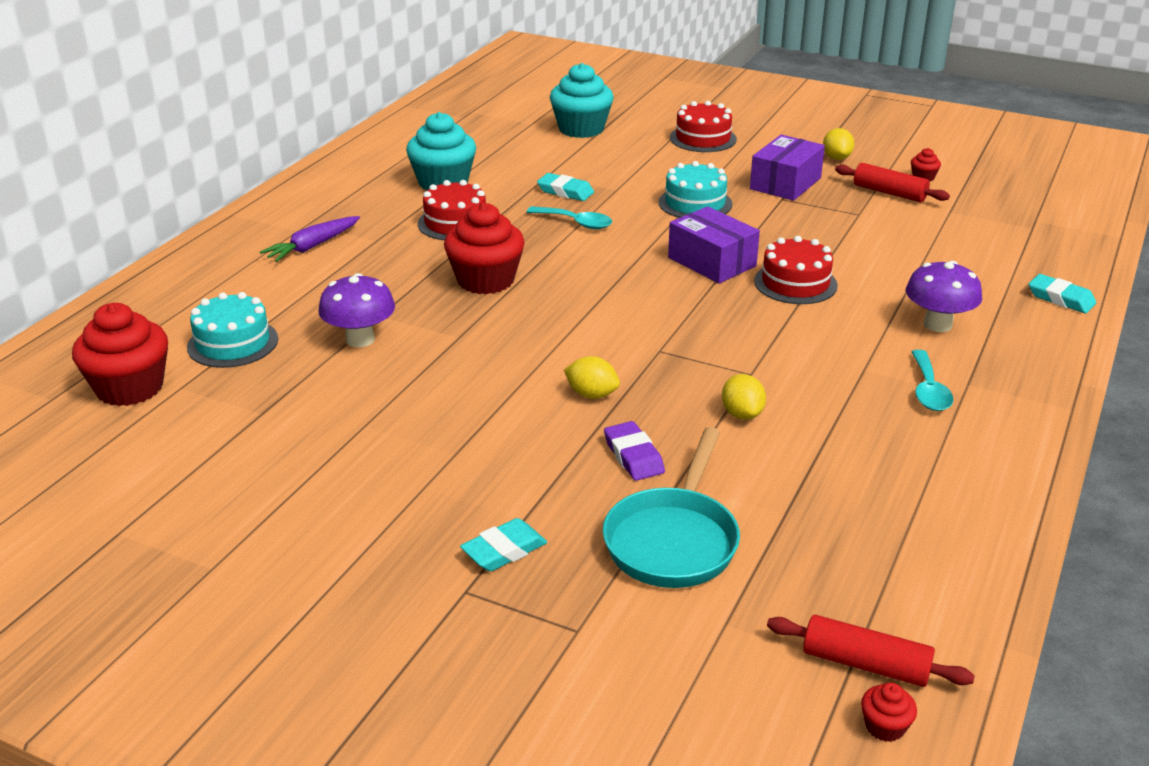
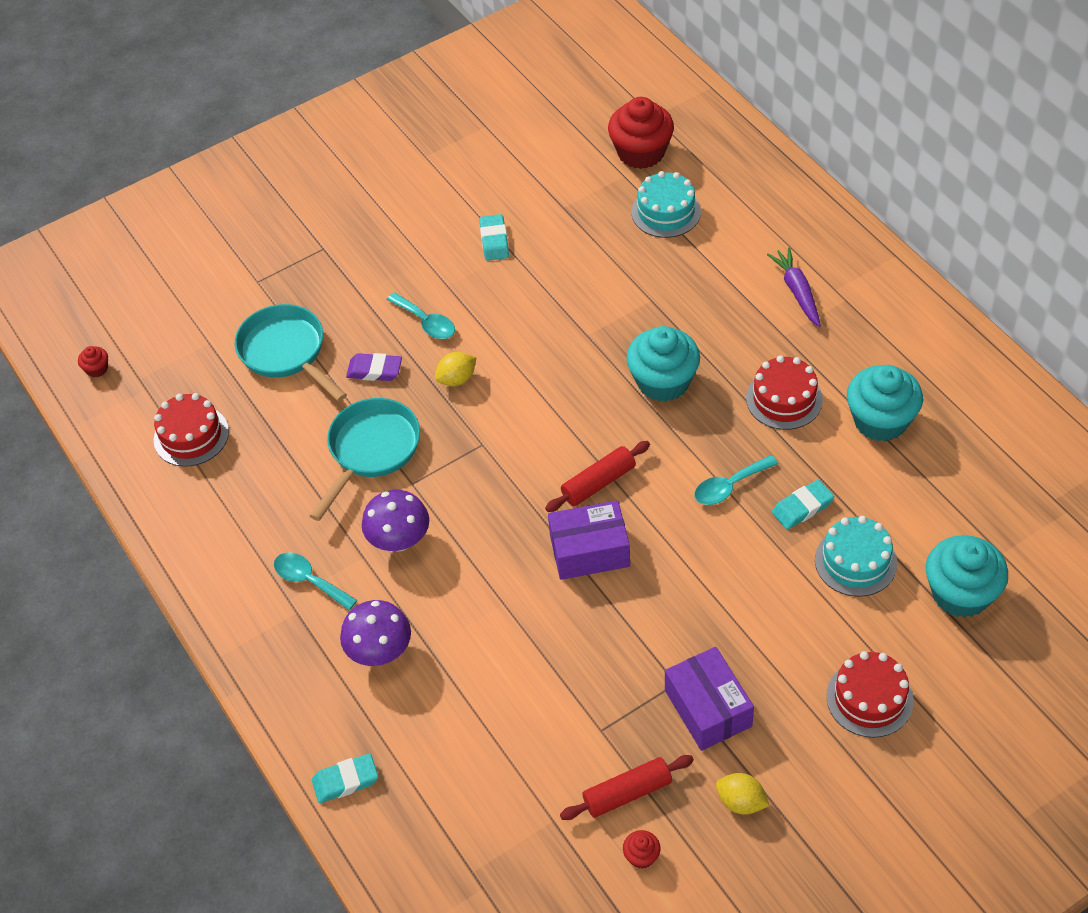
camera: 125 degrees right, 20 degrees up
purple mushroom [318,273,395,347] -> purple mushroom moved to [362,490,429,552]
red cupcake [444,203,525,294] -> turquoise cupcake [626,326,700,402]
turquoise eraser [460,518,547,571] -> turquoise eraser moved to [479,214,509,261]
turquoise cake [658,161,732,218] -> turquoise cake moved to [815,516,897,597]
yellow lemon [722,374,766,420] -> turquoise pan [310,398,420,521]
red cake [754,236,838,304] -> red cake moved to [154,393,229,467]
red rolling pin [767,615,975,687] -> red rolling pin moved to [545,441,650,512]
none -> turquoise spoon [386,292,455,339]

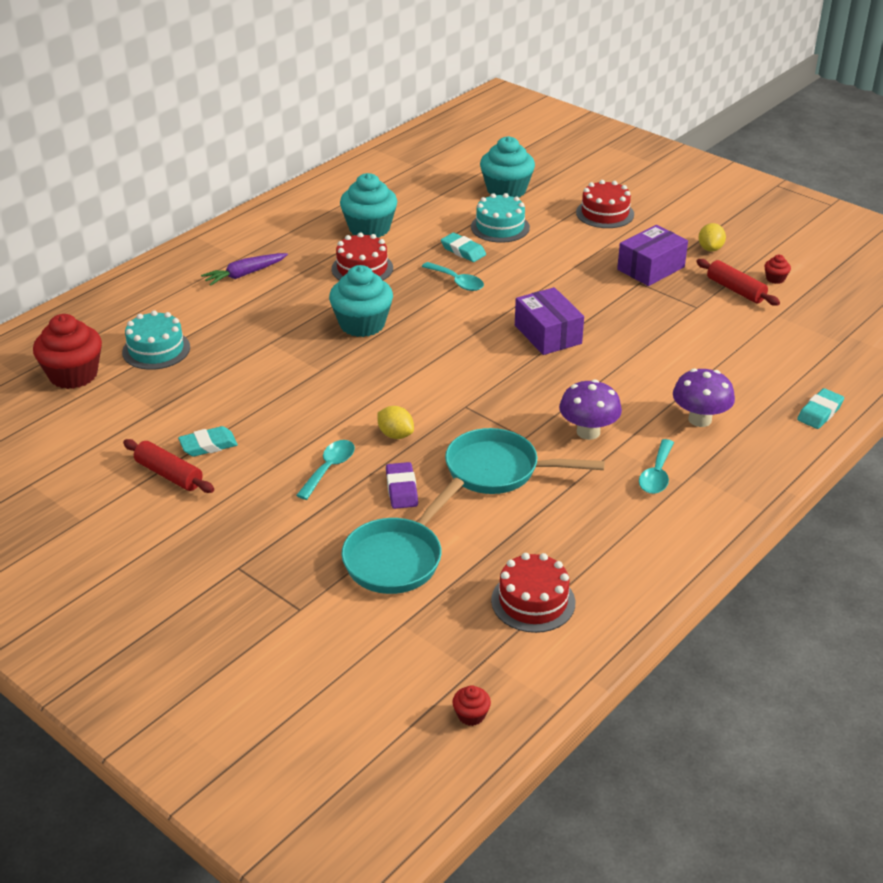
camera: 110 degrees left, 15 degrees down
turquoise eraser [312,754,378,803] -> turquoise eraser turned 75 degrees clockwise [797,388,844,429]
red rolling pin [545,441,650,512] -> red rolling pin moved to [123,439,214,493]

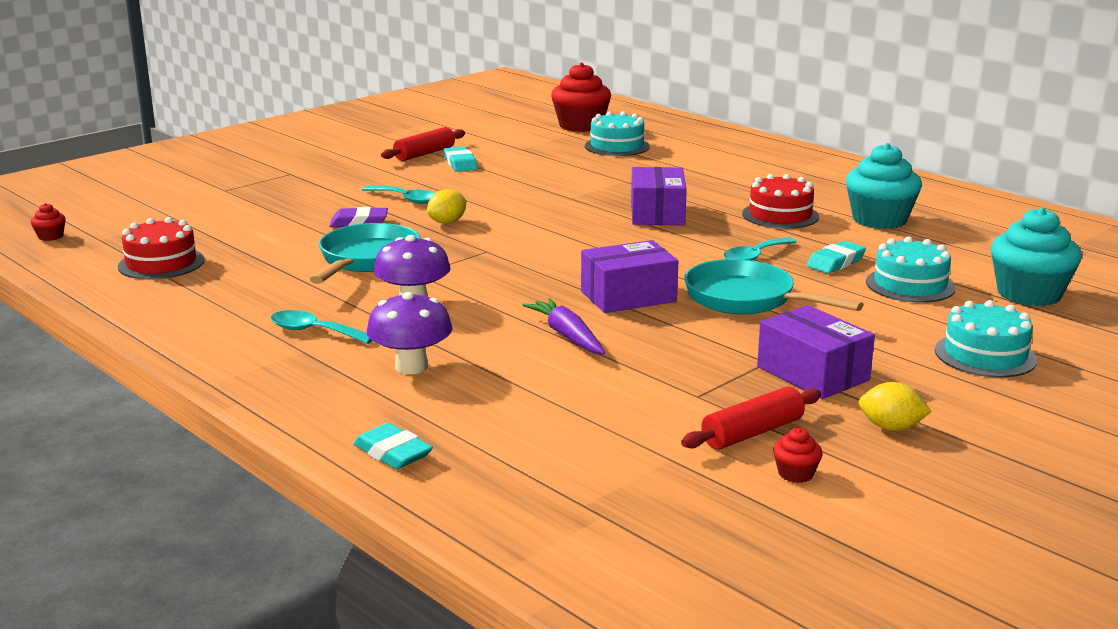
camera: 95 degrees right, 15 degrees down
purple carrot [201,253,288,286] -> purple carrot moved to [523,298,605,354]
turquoise cupcake [329,265,393,337] -> purple box [631,167,687,225]
turquoise pan [342,478,464,594] -> turquoise pan moved to [684,259,864,314]
red cake [576,180,634,228] -> turquoise cake [935,300,1037,377]

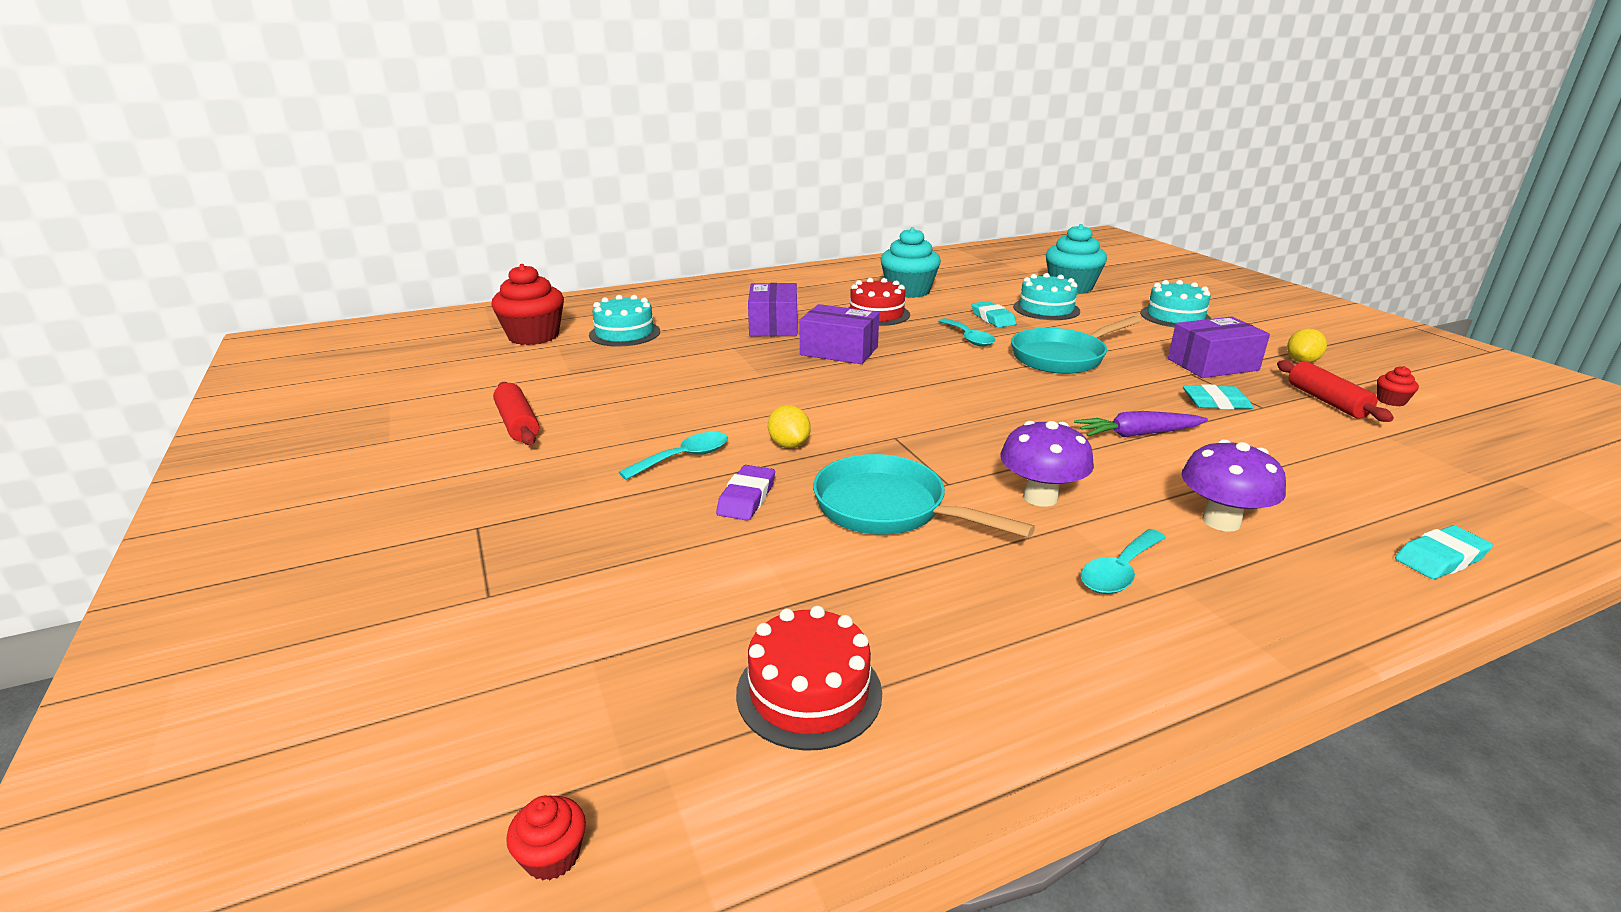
camera: 70 degrees left, 5 degrees up
turquoise eraser [444,146,478,172] -> turquoise eraser moved to [1183,384,1253,409]
purple box [581,240,678,313] -> purple box moved to [748,283,797,336]

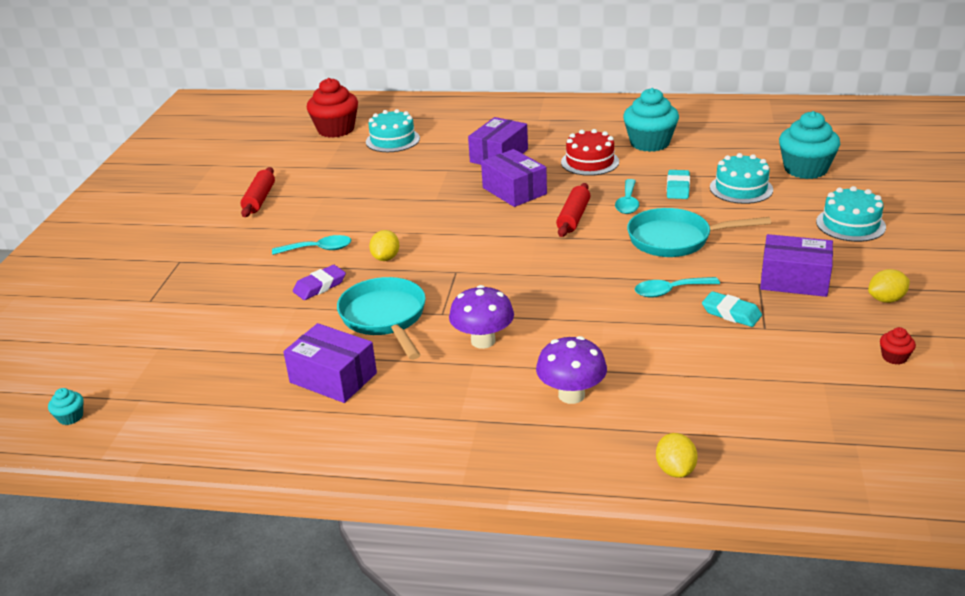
camera: 35 degrees right, 5 degrees up
red cupcake [506,796,586,880] -> turquoise cupcake [48,388,83,425]
red cake [736,606,882,751] -> none
purple carrot [1074,411,1208,437] -> none
turquoise spoon [1081,529,1166,594] -> turquoise spoon moved to [635,277,720,298]
red rolling pin [1277,360,1394,422] -> red rolling pin moved to [556,183,590,237]
turquoise eraser [1395,525,1493,579] -> yellow lemon [656,433,698,478]
none -> purple box [283,323,377,403]

